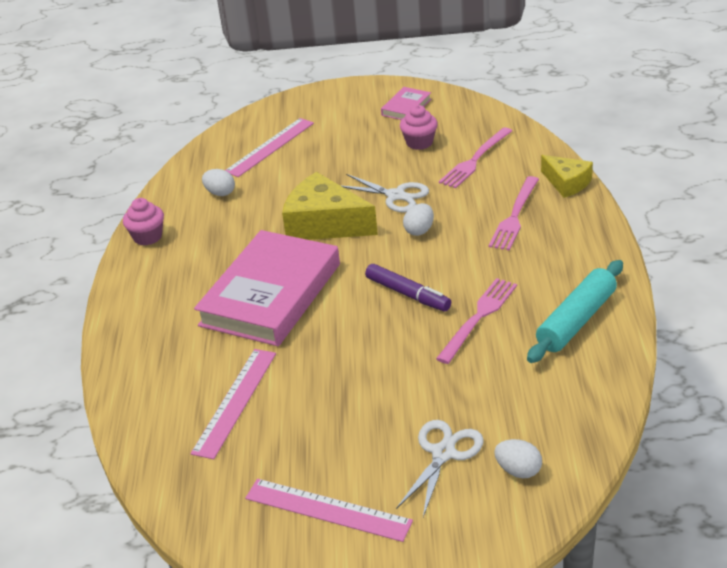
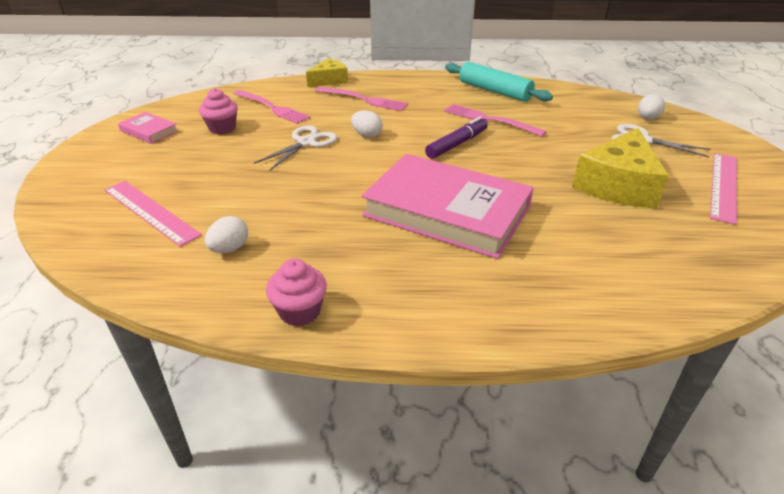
camera: 90 degrees left, 0 degrees up
pink ruler [190,349,276,459] -> none
yellow cheese [282,172,378,240] -> yellow cheese moved to [572,128,669,209]

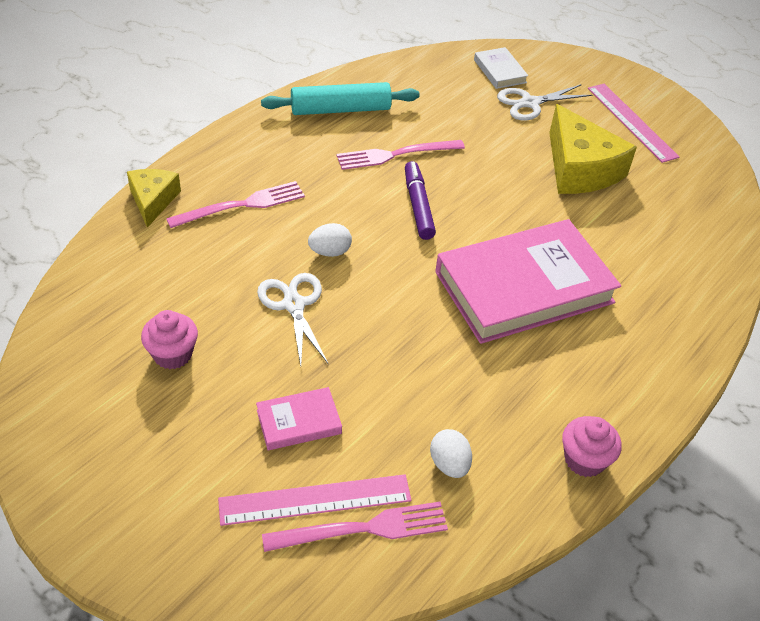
camera: 55 degrees left, 10 degrees up
pink book [118,112,178,144] -> pink book moved to [256,387,342,450]
pink fork [233,90,311,124] -> pink fork moved to [262,502,448,552]
white egg [638,94,665,120] -> white book [474,47,528,89]

